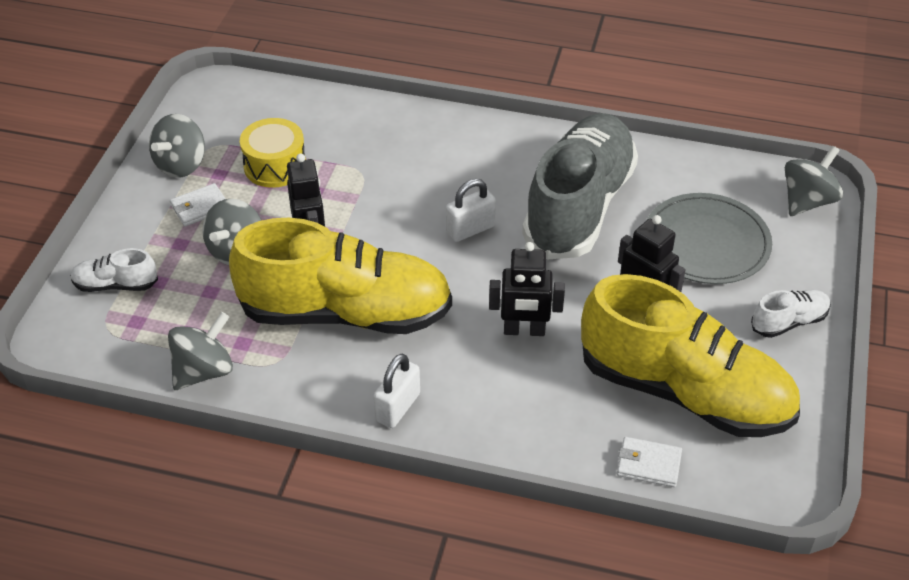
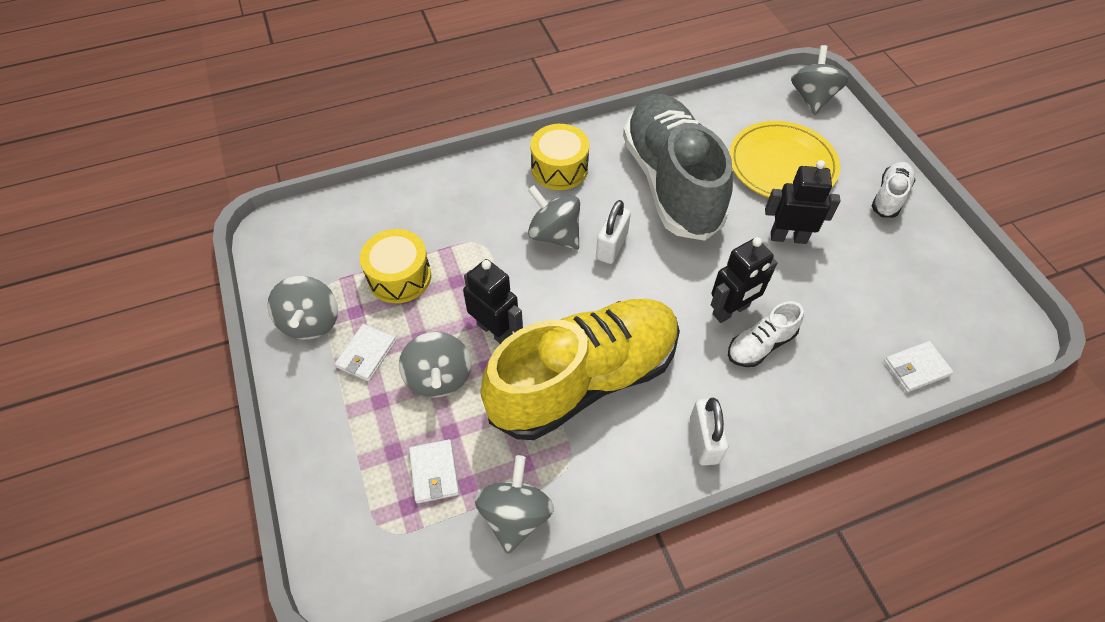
camera: 35 degrees left, 10 degrees up
white shoe [70,248,158,292] -> white shoe moved to [728,301,804,367]
yellow shoe [581,274,800,437] -> none
grey plate [646,193,772,284] -> yellow plate [729,121,840,198]
none -> white wallet [409,439,459,504]
none -> grey spinning top [528,185,580,250]
none -> yellow drum [530,124,589,190]

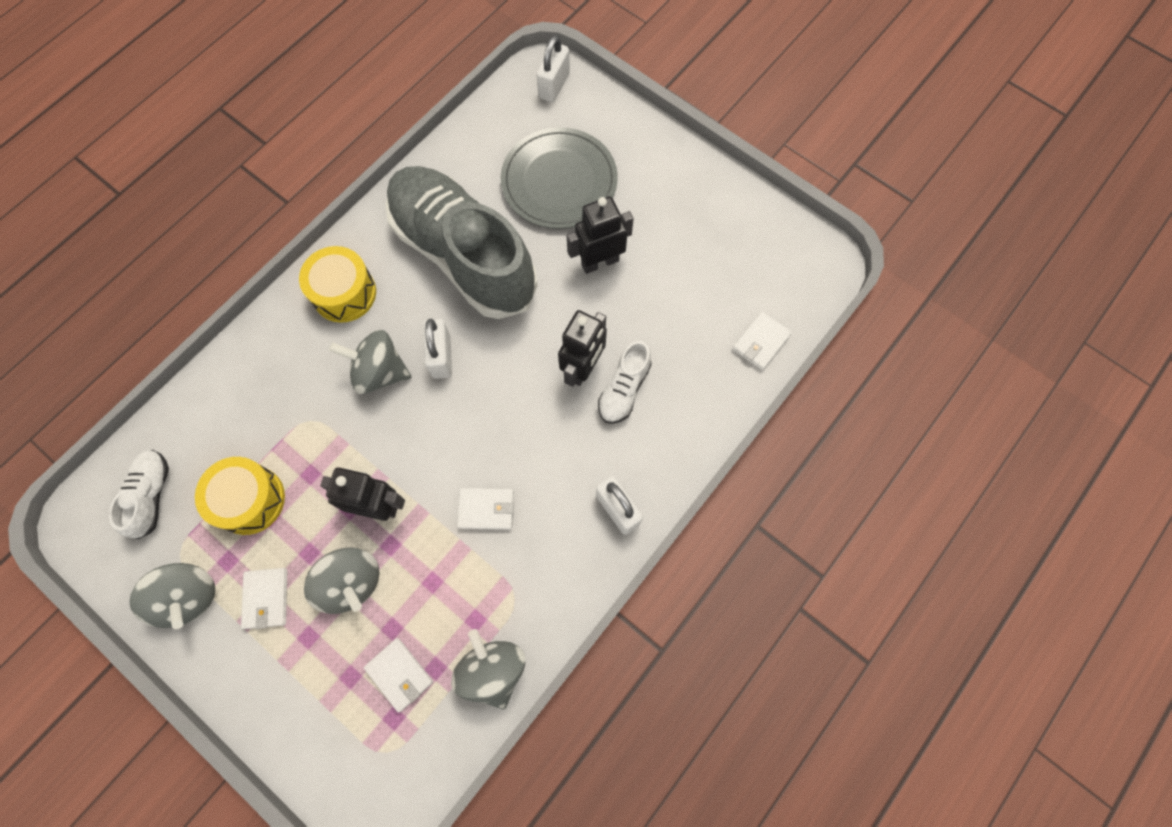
camera: 30 degrees left, 15 degrees up
yellow shoe [480,299,680,440] -> white wallet [457,488,514,530]
yellow plate [729,121,840,198] -> grey plate [501,127,618,229]
grey spinning top [791,45,848,115] -> white padlock [537,35,570,102]
white shoe [872,162,915,218] -> white shoe moved to [109,450,169,539]

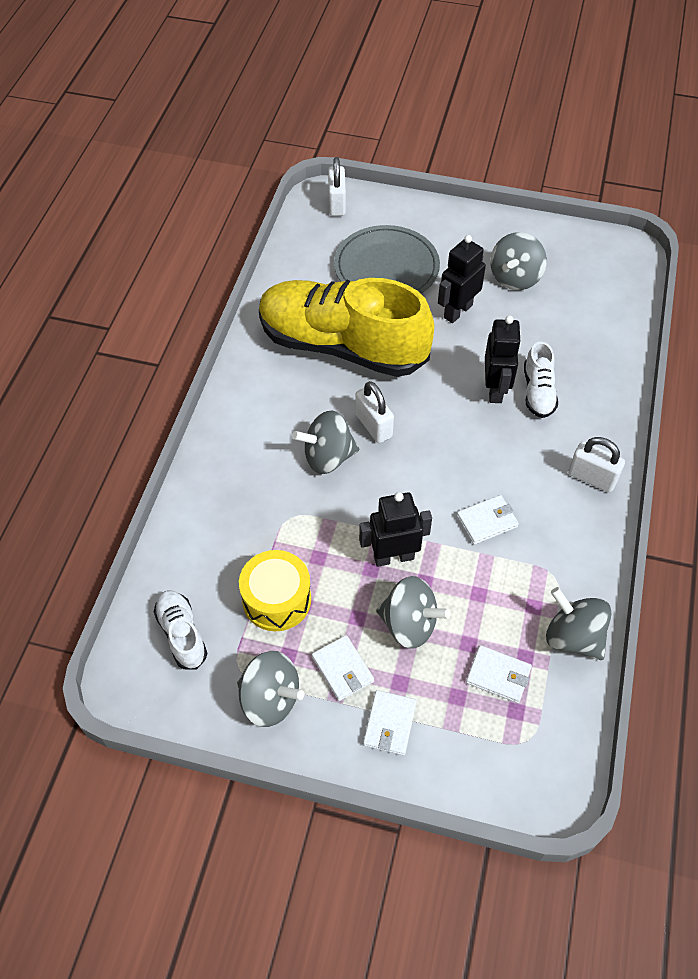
camera: 25 degrees left, 15 degrees down
yellow drum [299,246,376,323] -> none
grey shoe [385,166,538,319] -> yellow shoe [259,278,434,377]
white wallet [732,312,792,370] -> white wallet moved to [363,690,417,755]
none -> grey spinning top [490,232,547,290]

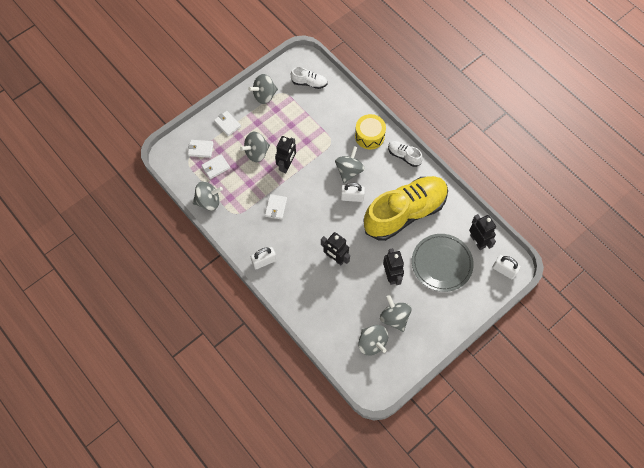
camera: 125 degrees right, 10 degrees up
yellow drum [239,550,311,631] -> yellow drum moved to [355,114,386,150]
white wallet [312,635,374,701] -> white wallet moved to [188,140,213,158]
white shoe [524,341,558,418] -> white shoe moved to [388,141,423,167]
none -> grey spinning top [358,325,388,356]
none -> black robot [469,214,496,250]

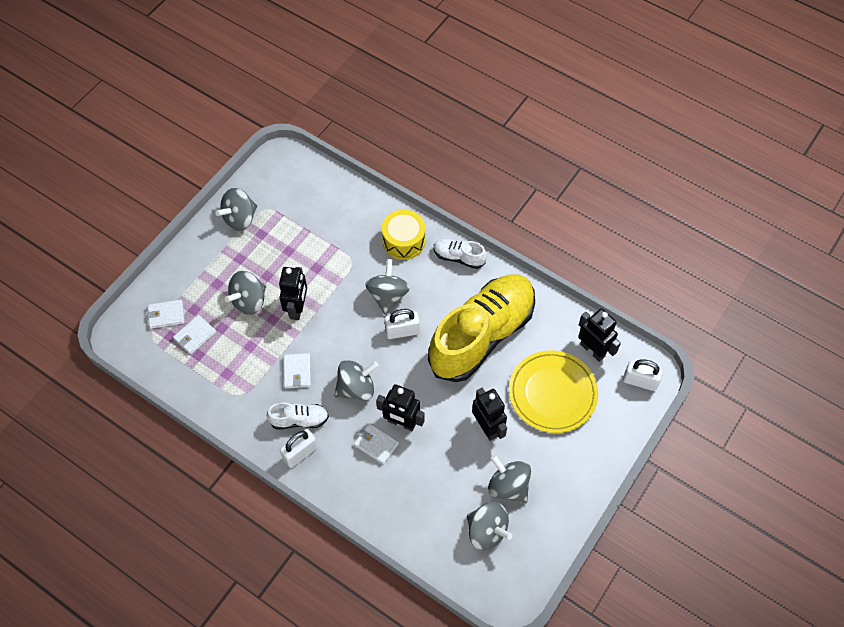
camera: 15 degrees left, 5 degrees down
grey spinning top [193,181,223,211] -> grey spinning top moved to [334,360,379,400]
white wallet [214,111,241,136] -> white wallet moved to [354,423,399,464]
white shoe [291,67,327,89] -> white shoe moved to [267,403,329,430]
grey plate [412,234,474,292] -> yellow plate [509,350,598,433]

